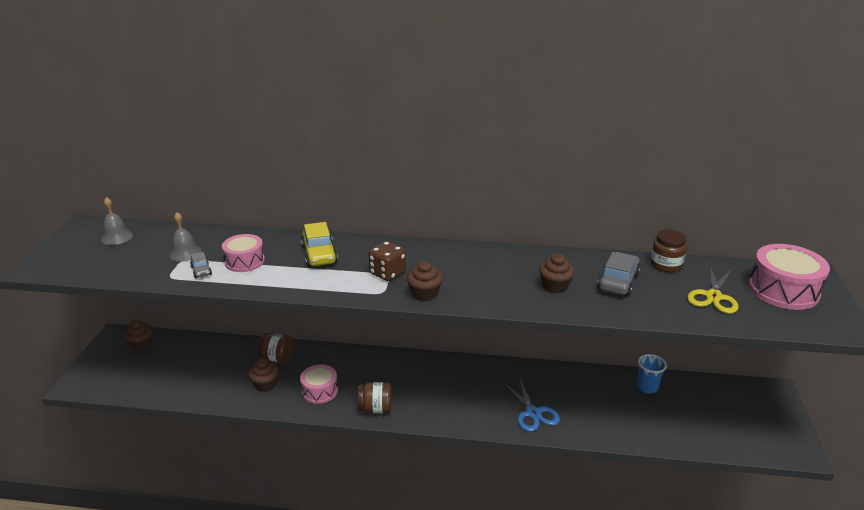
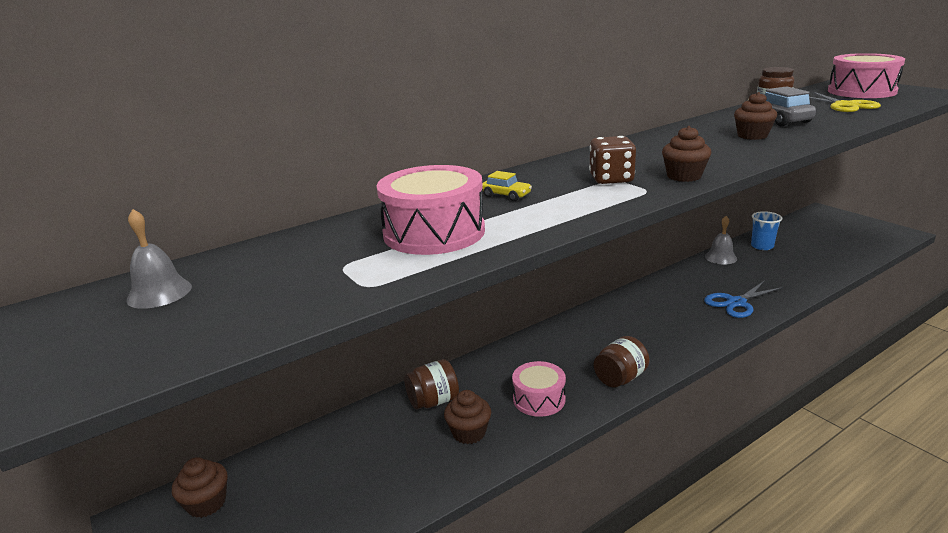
camera: 40 degrees left, 5 degrees down
grey bell [169,212,202,262] -> grey bell moved to [705,216,737,264]
grey car [190,252,212,278] -> none
pink drum [222,234,265,272] -> pink drum [377,165,485,255], size x1.58
yellow car [301,222,338,267] -> yellow car [482,171,532,201], size x0.55
blue scissors [503,377,560,432] -> blue scissors turned 120 degrees clockwise [704,280,784,318]

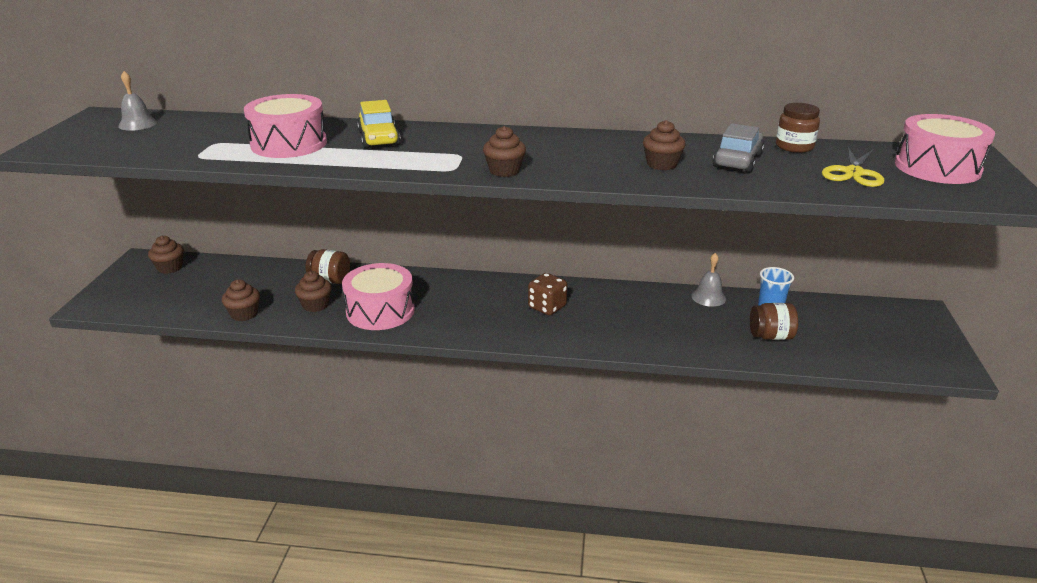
camera: 40 degrees right, 5 degrees up
yellow car [482,171,532,201] -> yellow car [357,100,401,148], size x1.83
pink drum [512,361,566,417] -> pink drum [342,263,415,330], size x1.58
brown dice [589,136,636,184] -> brown dice moved to [528,273,567,315]
brown jar [594,336,649,388] -> brown jar moved to [750,303,798,340]
blue scissors [704,280,784,318] -> none
none -> brown cupcake [222,279,260,321]

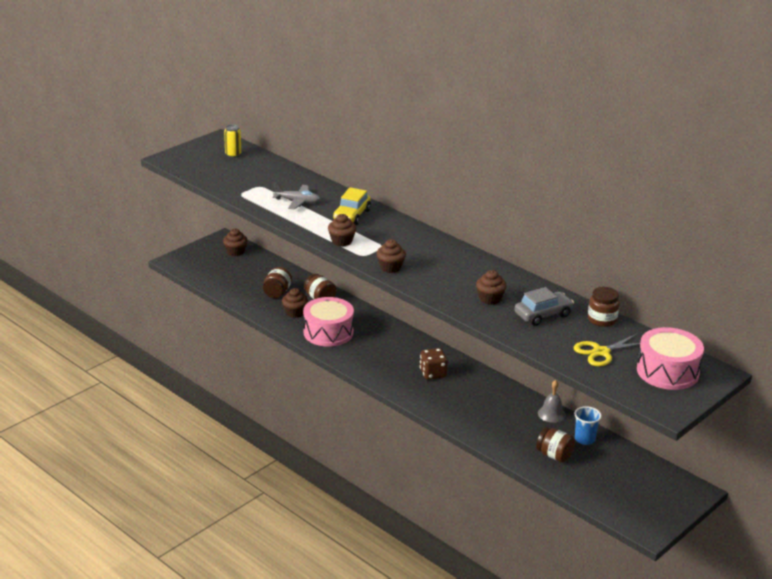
camera: 35 degrees right, 0 degrees up
grey bell [118,71,157,131] -> yellow can [224,124,241,158]
brown cupcake [222,279,260,321] -> brown cupcake moved to [328,214,356,247]
pink drum [244,94,327,158] -> grey plane [273,182,320,210]
none -> brown jar [263,267,292,298]

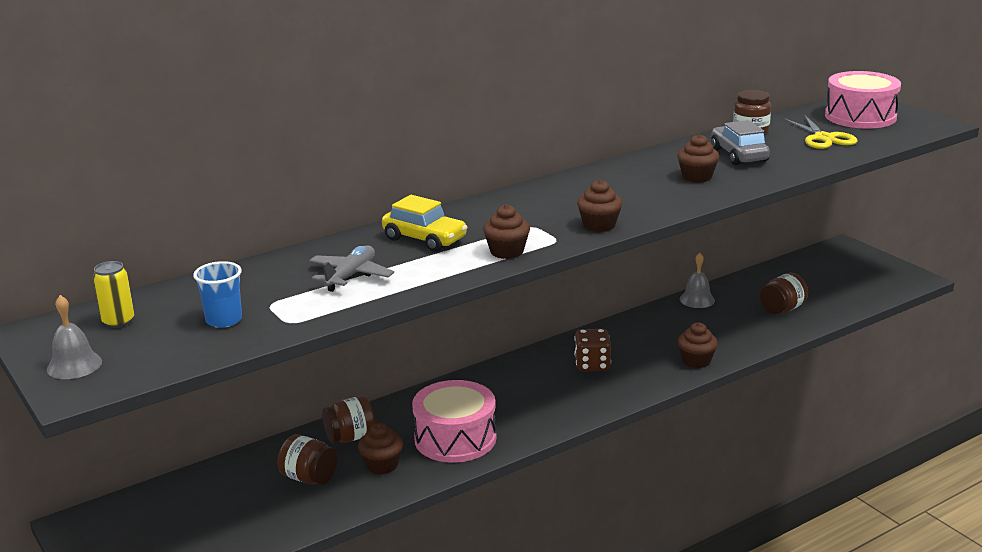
camera: 75 degrees left, 5 degrees down
brown cupcake [223,229,248,256] -> brown cupcake moved to [678,323,718,368]
blue cup [575,406,602,445] -> blue cup moved to [193,261,242,328]
none -> grey bell [47,295,102,379]

